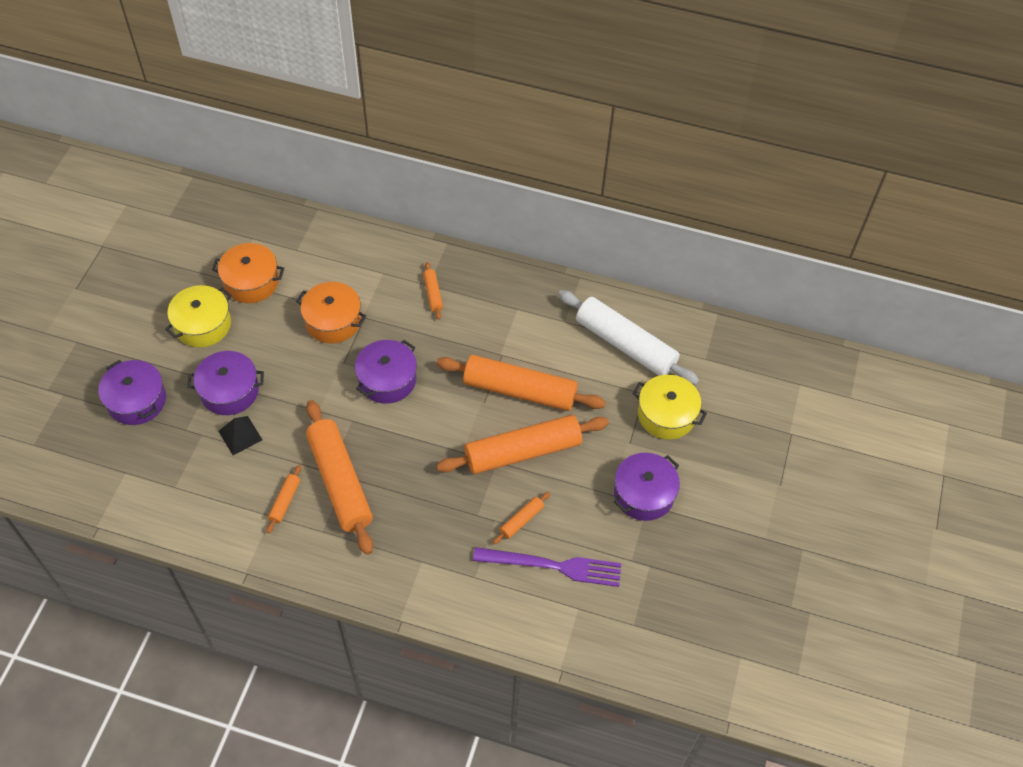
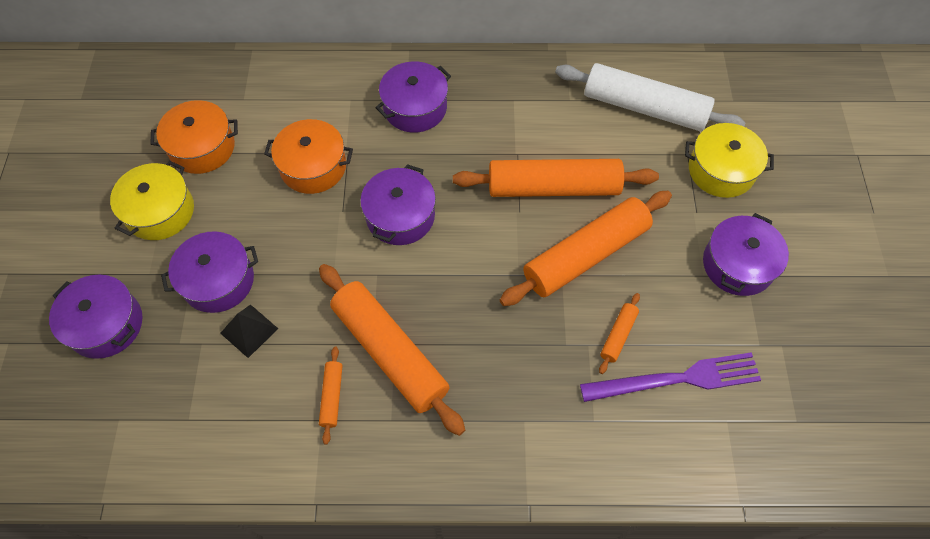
camera: 15 degrees left, 5 degrees up
orange rolling pin [423,262,443,320] -> purple pot [375,61,451,132]

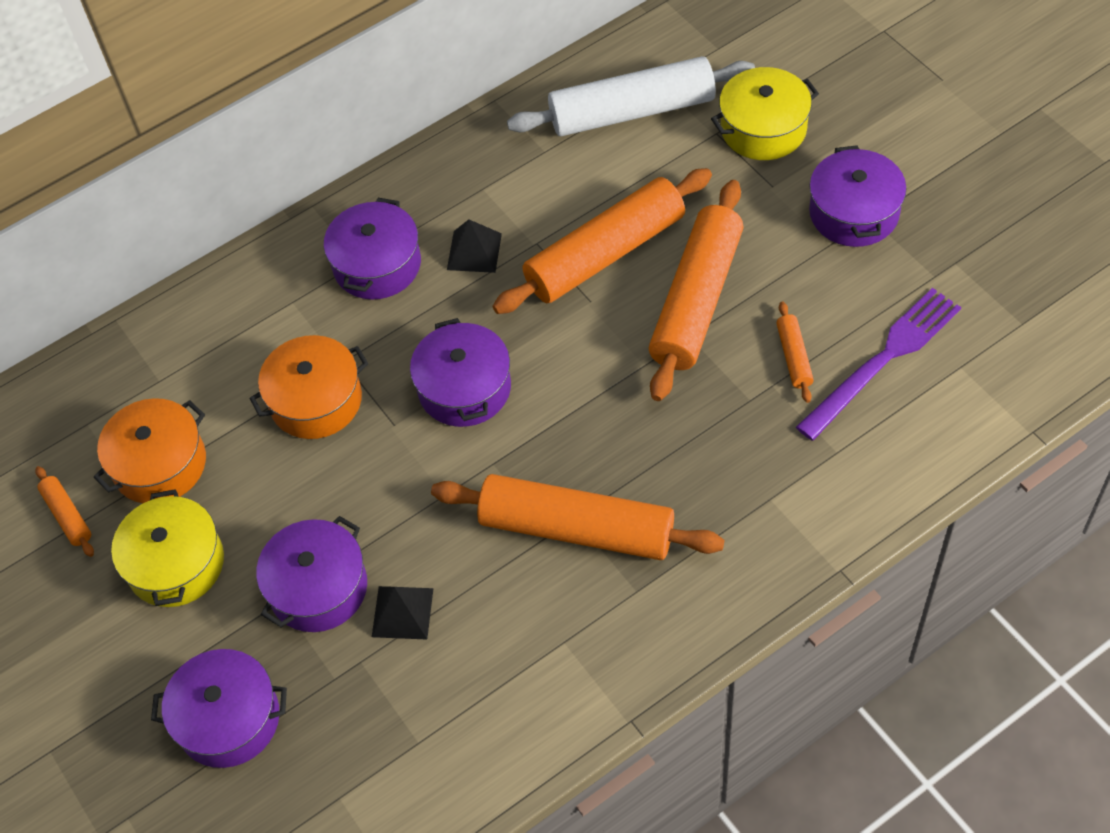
camera: 30 degrees left, 5 degrees down
orange rolling pin [319,347,343,445] -> orange rolling pin moved to [35,466,94,557]
none -> black pyramid [447,219,502,273]

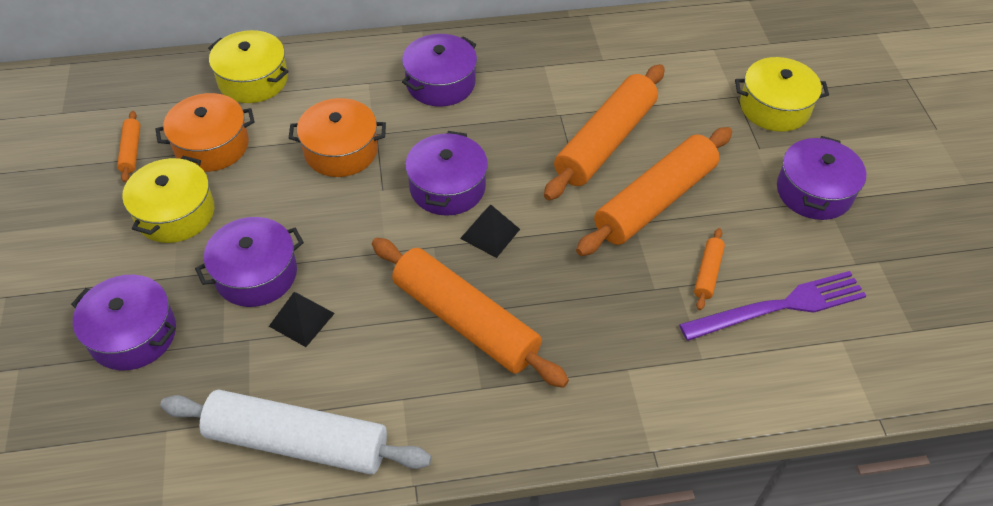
camera: 20 degrees right, 5 degrees down
black pyramid [447,219,502,273] -> black pyramid moved to [460,204,520,258]
orange rolling pin [493,168,712,314] -> orange rolling pin turned 45 degrees counterclockwise [544,64,665,200]
white rolling pin [507,56,755,136] -> white rolling pin moved to [160,390,431,475]
none -> yellow pot [208,30,289,103]

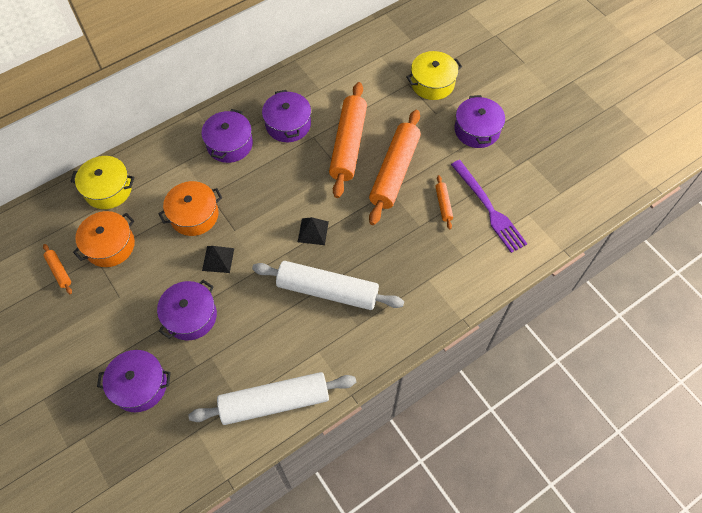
camera: 25 degrees left, 10 degrees up
yellow pot [122,156,214,243] -> none
black pyramid [269,292,335,347] -> black pyramid moved to [202,246,234,273]
orange rolling pin [372,238,569,388] -> white rolling pin [252,261,404,310]
purple pot [405,131,488,216] -> purple pot moved to [262,90,311,142]
purple fork [679,271,866,341] -> purple fork turned 105 degrees clockwise [451,160,527,253]

